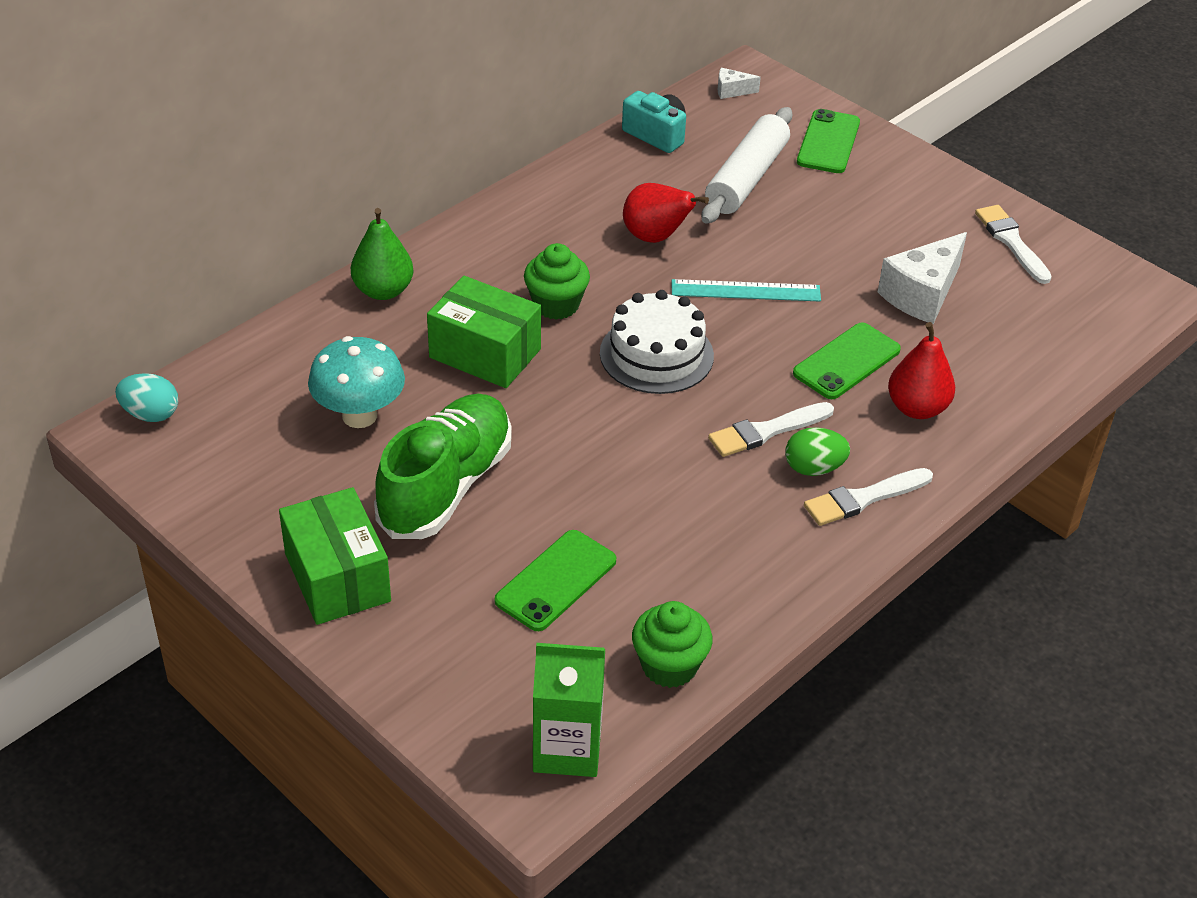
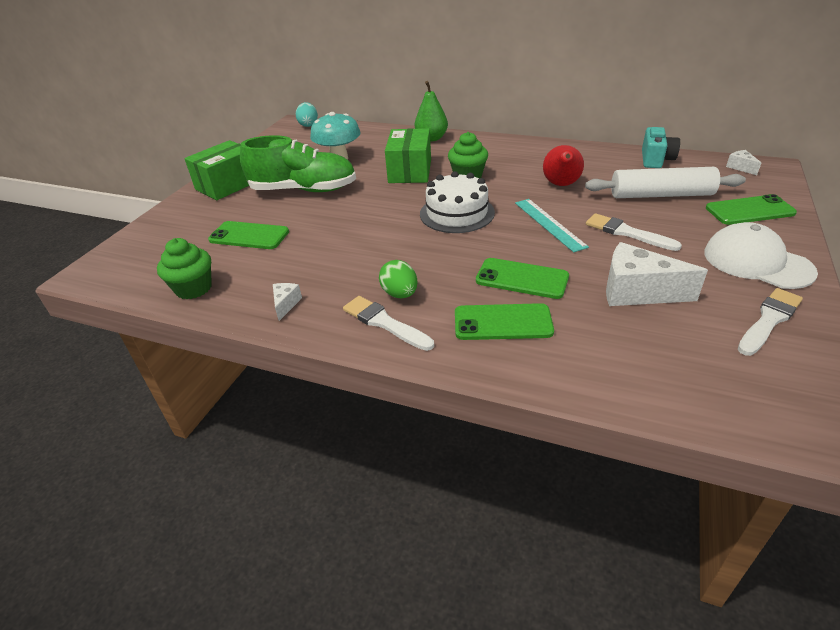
camera: 70 degrees right, 5 degrees down
green carton [533,643,605,777] -> none
white brush [708,402,834,457] -> white brush moved to [586,213,682,251]
red pear [888,322,955,419] -> green phone [455,303,554,340]
none -> white cheese [273,283,302,321]
none -> white cap [704,222,818,289]

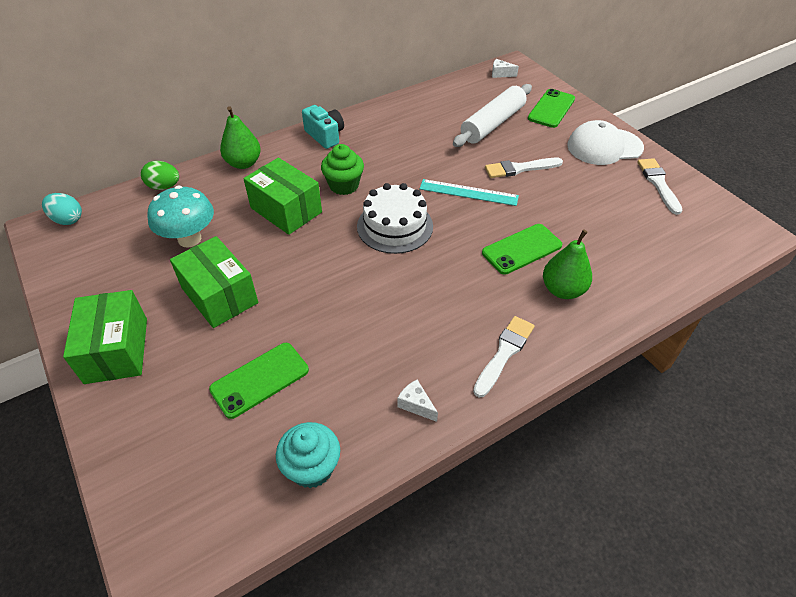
camera: 55 degrees left, 10 degrees up
green cupcake [157,238,212,299] -> turquoise cupcake [276,422,340,488]
green shoe [240,135,356,192] -> green box [170,236,258,328]
white brush [343,296,434,351] -> white brush turned 135 degrees clockwise [473,316,535,397]
green egg [379,260,418,298] -> green egg moved to [141,161,179,190]
green phone [455,303,554,340] -> green pear [543,230,592,299]
red pear [543,145,584,186] -> none
white cheese [606,242,708,306] -> none
turquoise camera [642,127,680,168] -> turquoise camera moved to [302,105,344,149]

